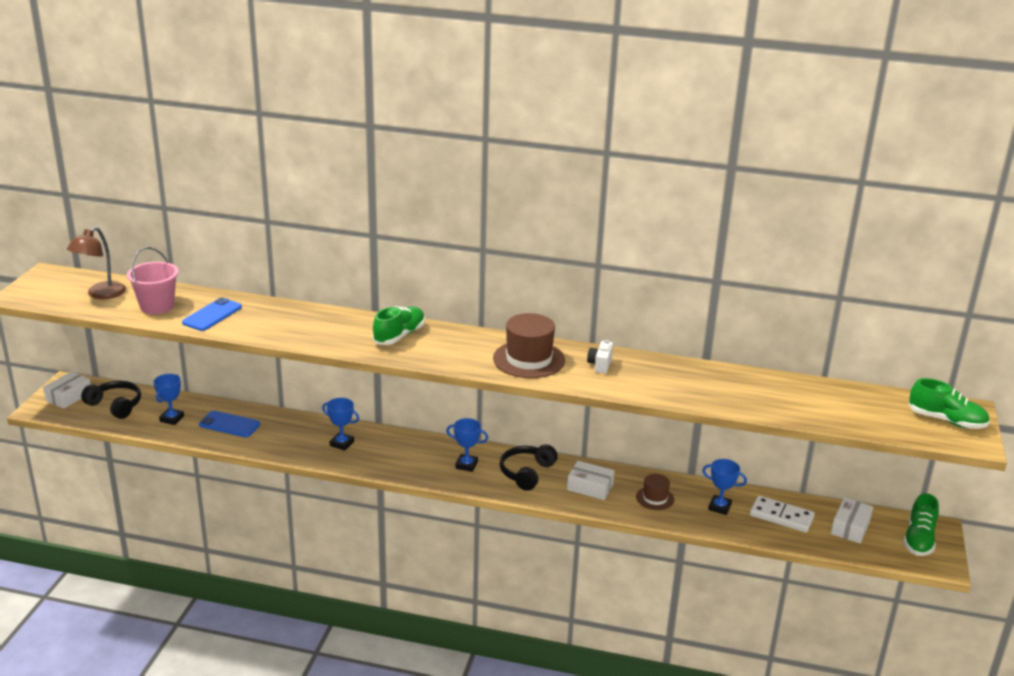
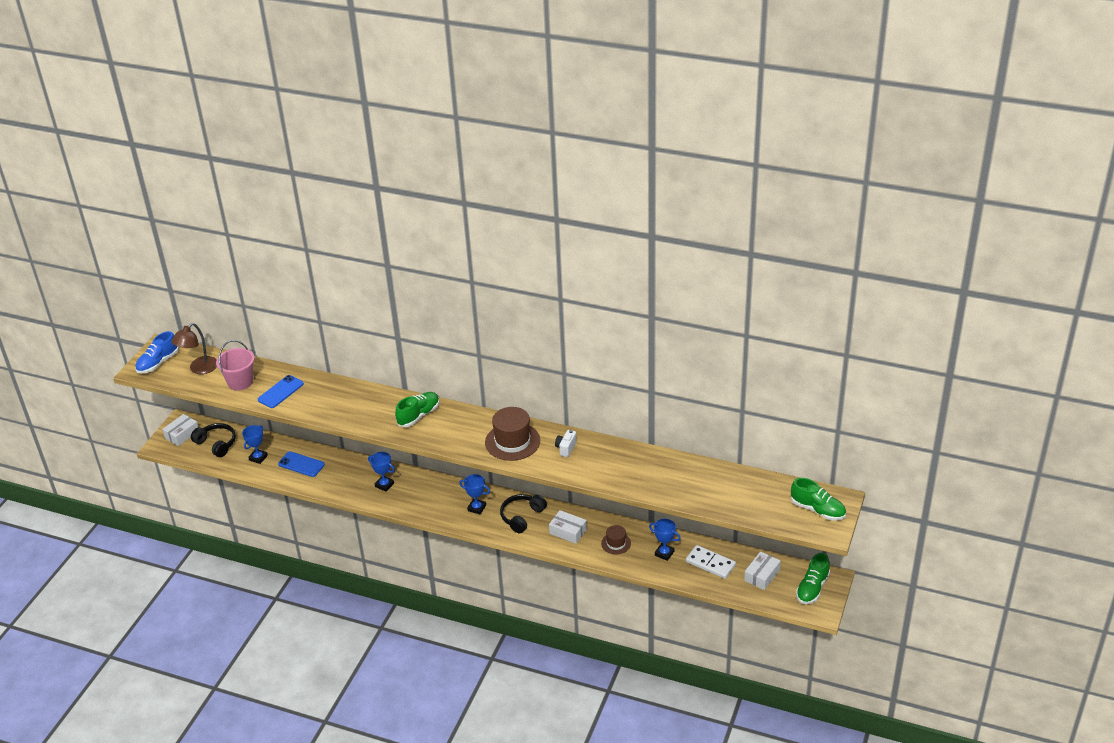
camera: 10 degrees right, 10 degrees up
none -> blue shoe [135,331,179,373]

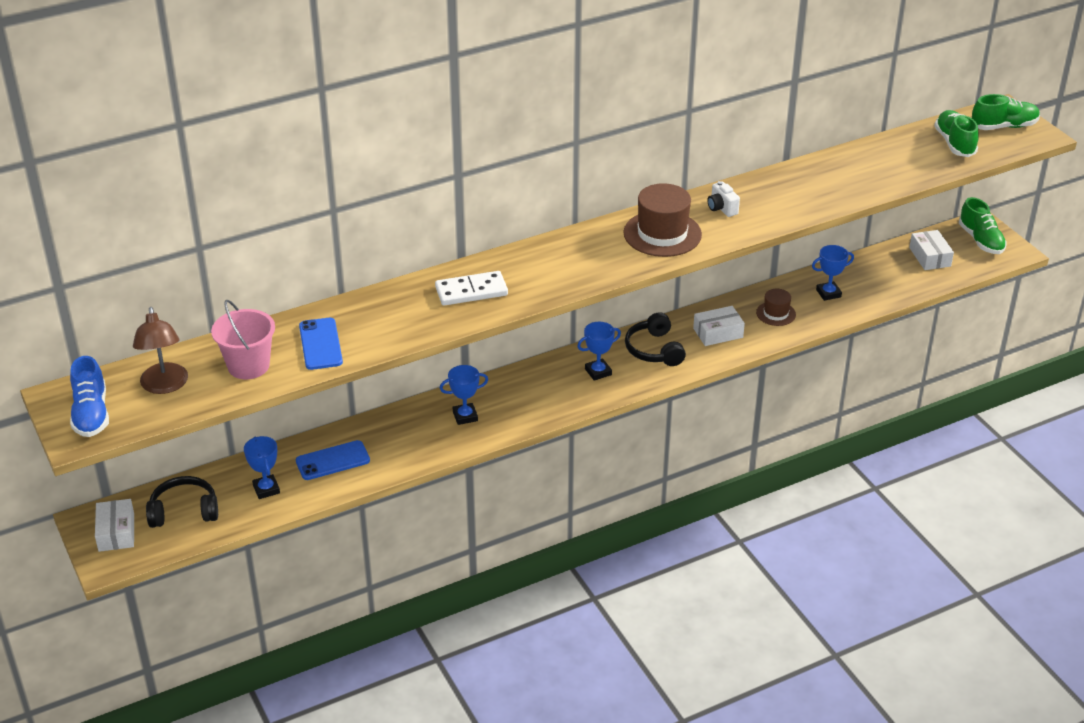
camera: 50 degrees left, 0 degrees up
green shoe [395,392,439,427] -> green shoe moved to [934,110,979,157]
white domino [686,545,736,579] -> white domino moved to [435,271,508,306]

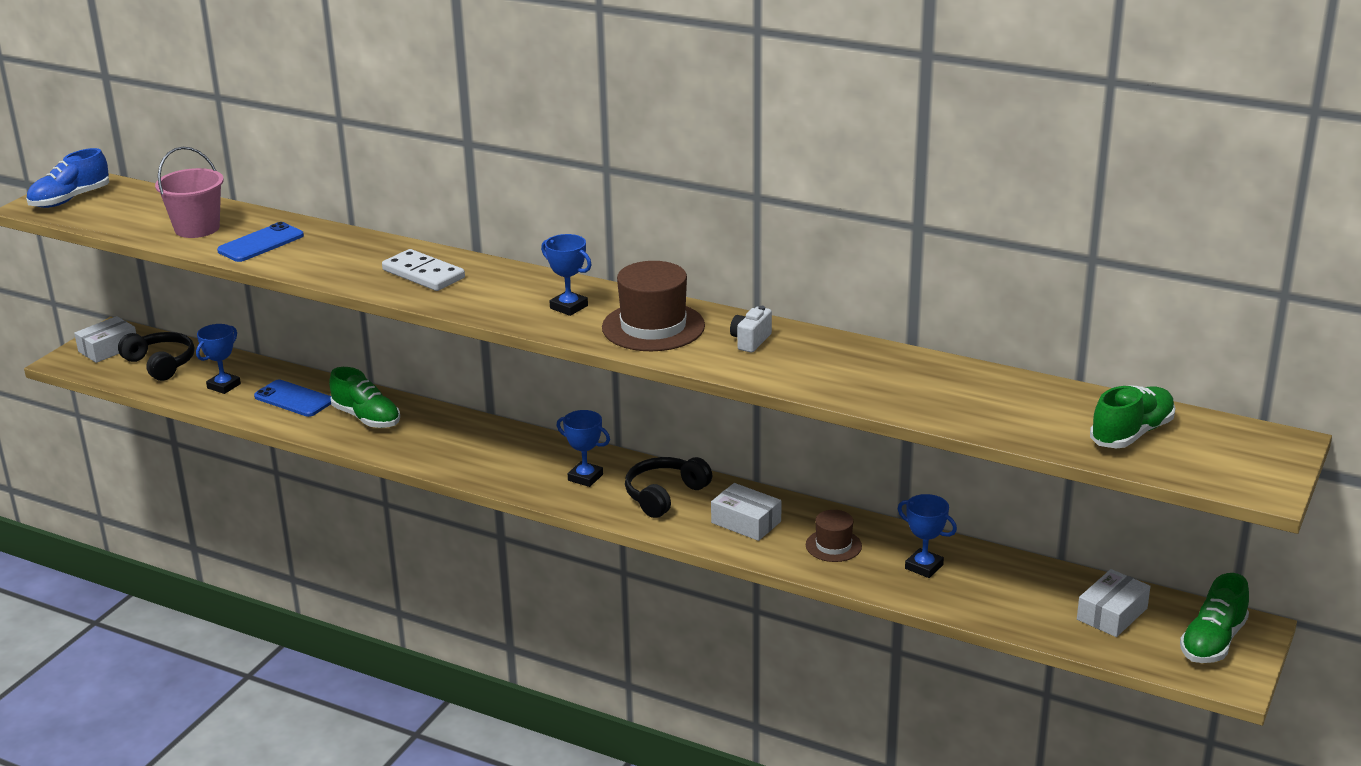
camera: 55 degrees right, 10 degrees down
brown lamp [133,307,188,394] -> none
blue trophy [440,365,488,425] -> blue trophy moved to [541,234,592,316]
green shoe [972,94,1040,130] -> green shoe moved to [329,367,400,428]

